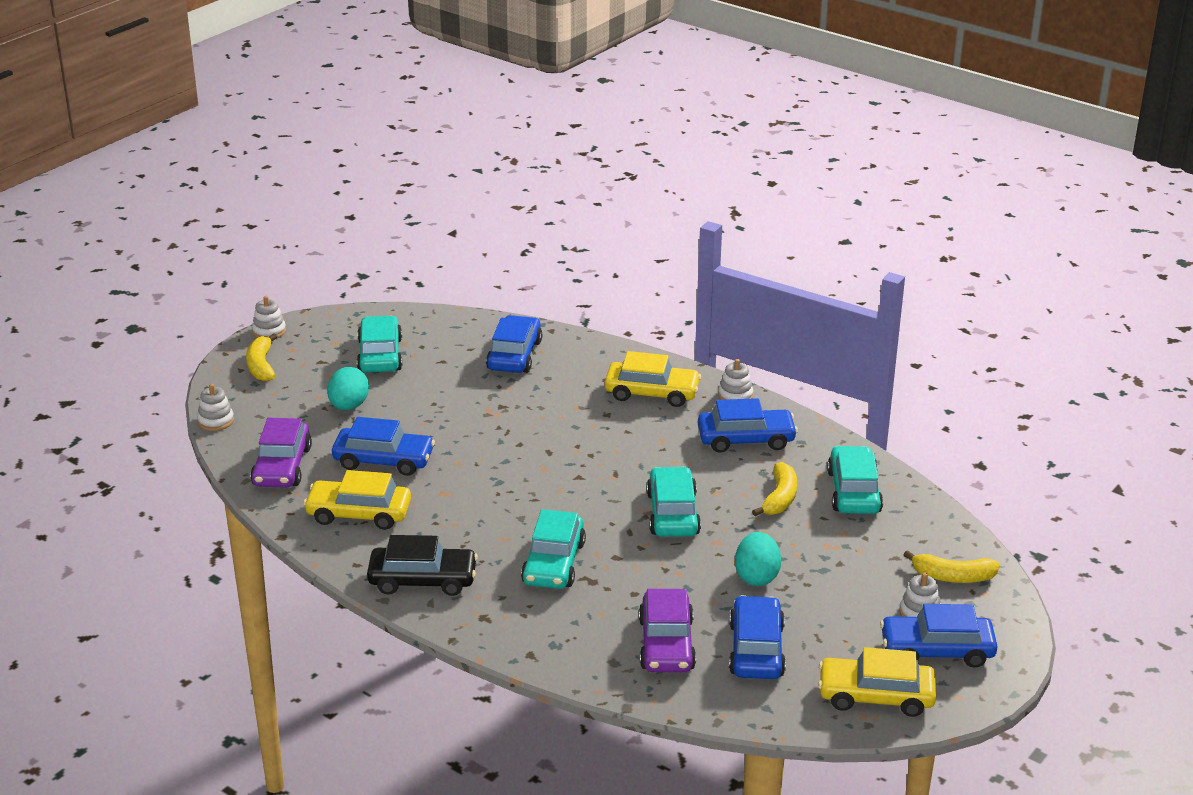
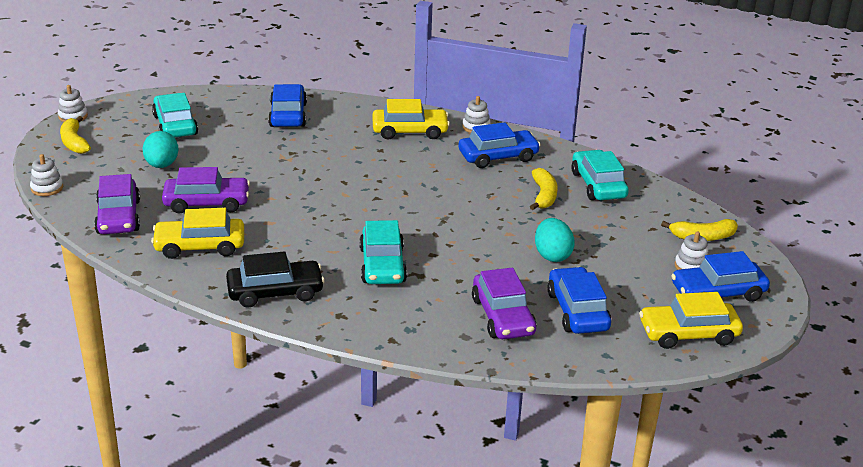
camera: 15 degrees left, 0 degrees up
blue car [332,417,435,476] -> purple car [162,167,250,213]
turquoise car [646,467,701,537] -> none

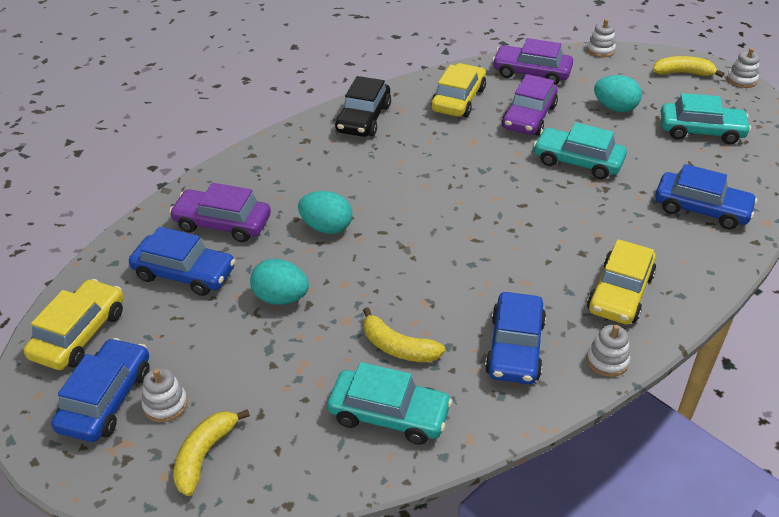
camera: 120 degrees right, 10 degrees up
turquoise car [359,220,407,284] -> turquoise car moved to [533,123,627,179]
none -> turquoise egg [298,191,352,234]

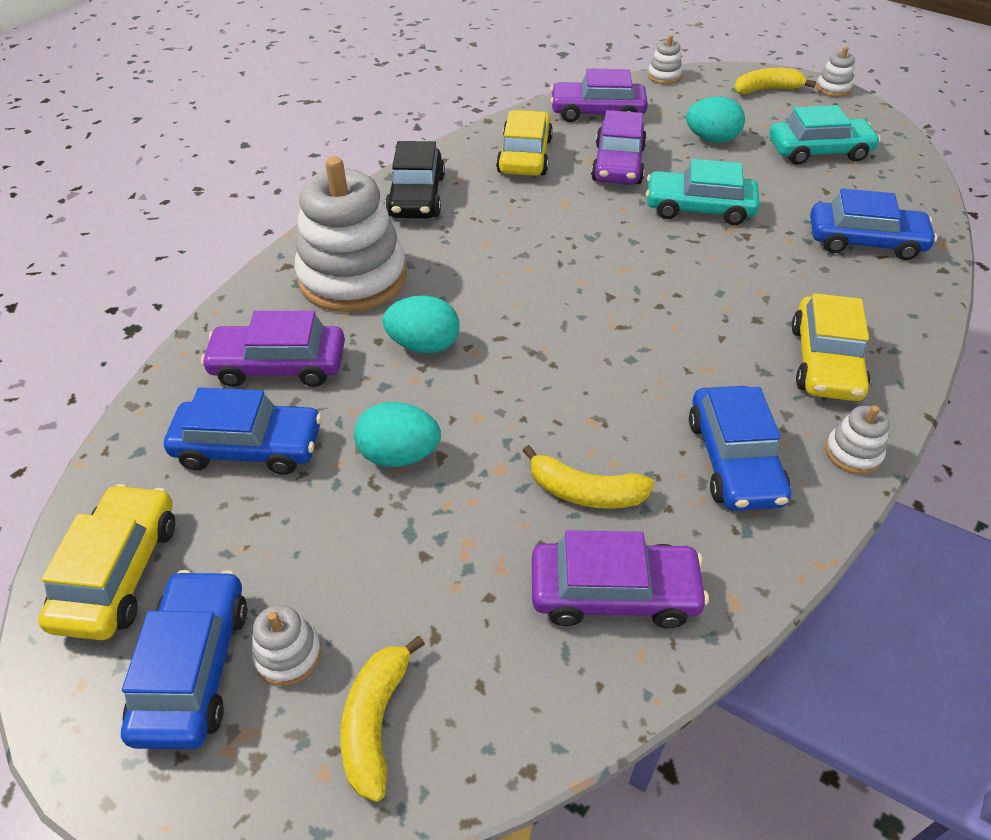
camera: 15 degrees left, 5 degrees up
turquoise car [327,362,452,445] -> purple car [532,530,709,628]
none -> white stacking toy [295,156,407,312]

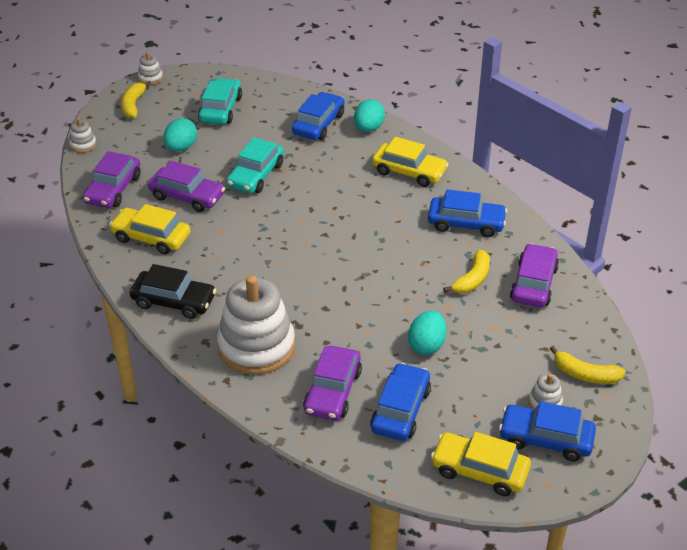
camera: 75 degrees left, 5 degrees down
turquoise egg [383,296,460,354] -> turquoise egg moved to [354,99,385,132]
white stacking toy [825,406,890,474] -> none

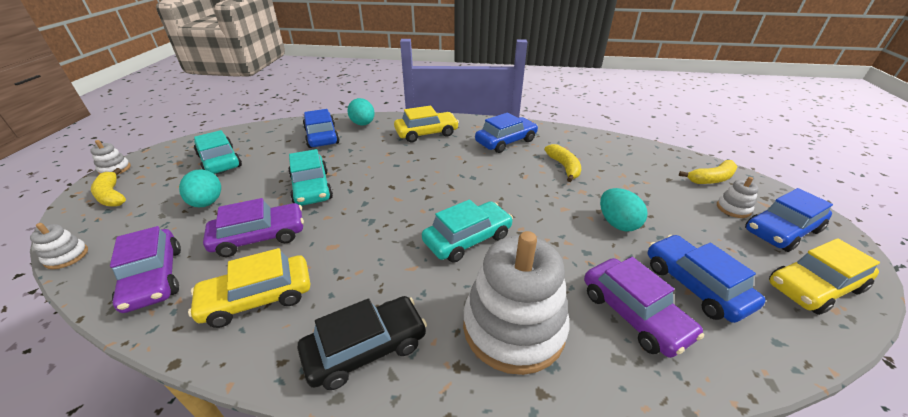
camera: 45 degrees left, 5 degrees down
purple car [510,243,559,307] -> none
none -> turquoise car [422,199,513,263]

